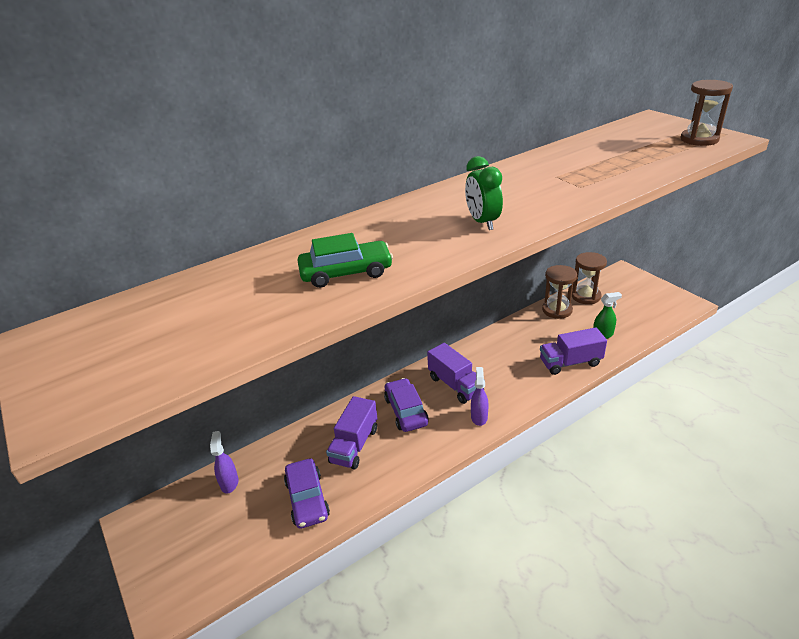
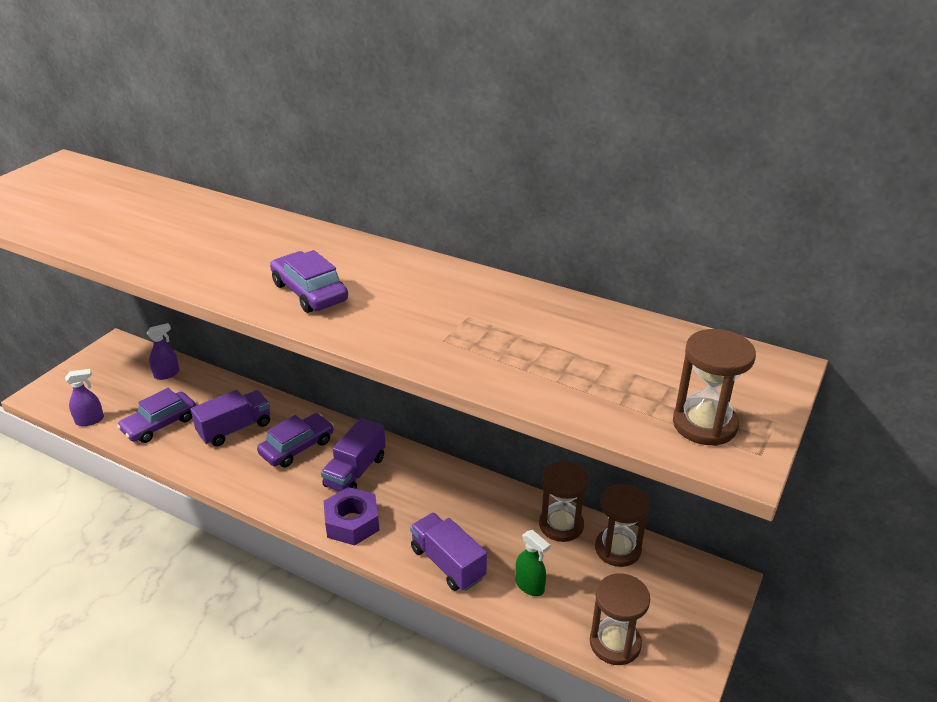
camera: 60 degrees right, 0 degrees up
green car [297,233,393,288] -> none
purple truck [326,396,377,470] -> purple truck turned 150 degrees clockwise [190,390,270,446]
green clock [465,156,503,230] -> purple car [270,250,348,313]
purple spray bottle [471,367,488,426] -> purple spray bottle moved to [65,369,104,426]
none -> purple nut [324,487,380,545]
none -> brown hourglass [590,573,650,665]

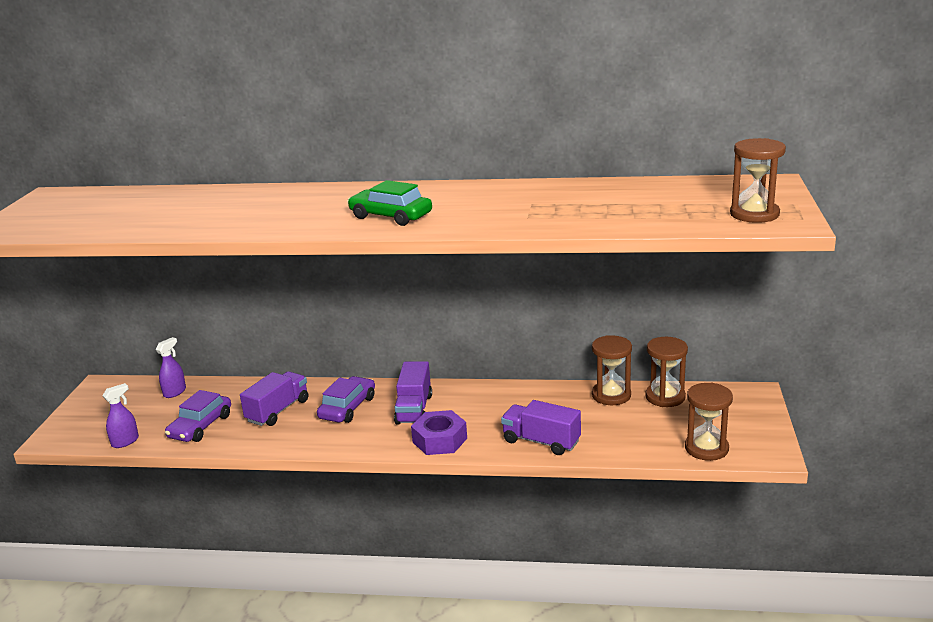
camera: 20 degrees left, 10 degrees down
purple car [270,250,348,313] -> green car [348,180,432,226]
green spray bottle [515,530,550,596] -> none

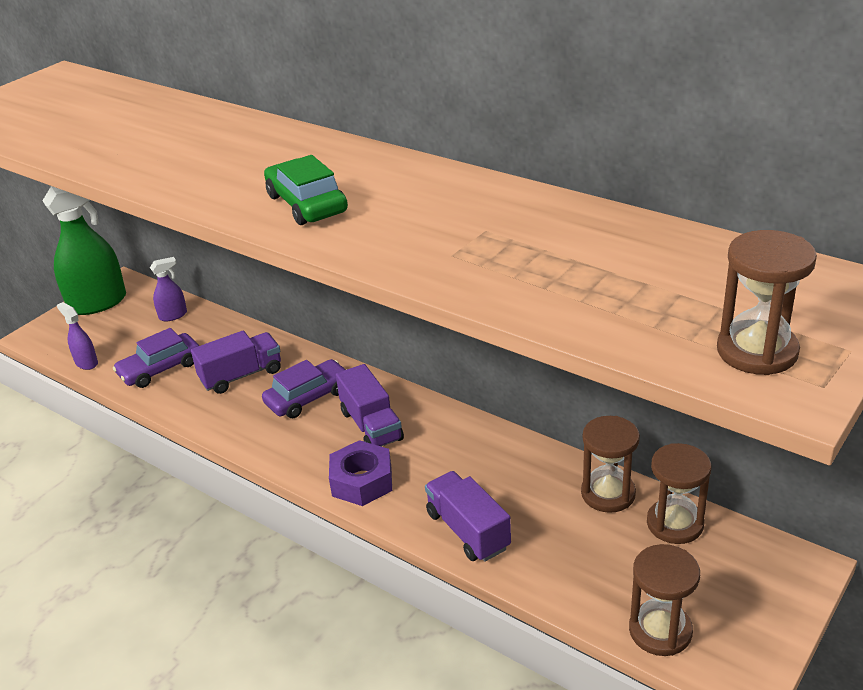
camera: 30 degrees right, 10 degrees up
purple spray bottle [103,383,139,448] -> purple spray bottle turned 120 degrees counterclockwise [57,302,98,370]
purple truck [394,361,432,425] -> purple truck turned 60 degrees counterclockwise [336,364,404,447]
none -> green spray bottle [42,186,126,315]

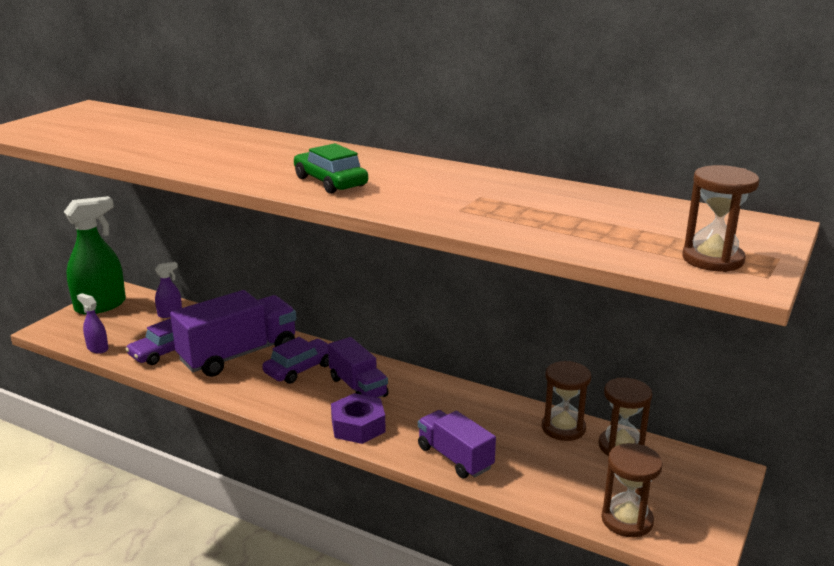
camera: 10 degrees left, 10 degrees down
purple truck [191,331,281,394] -> purple truck [170,290,296,377], size x1.66

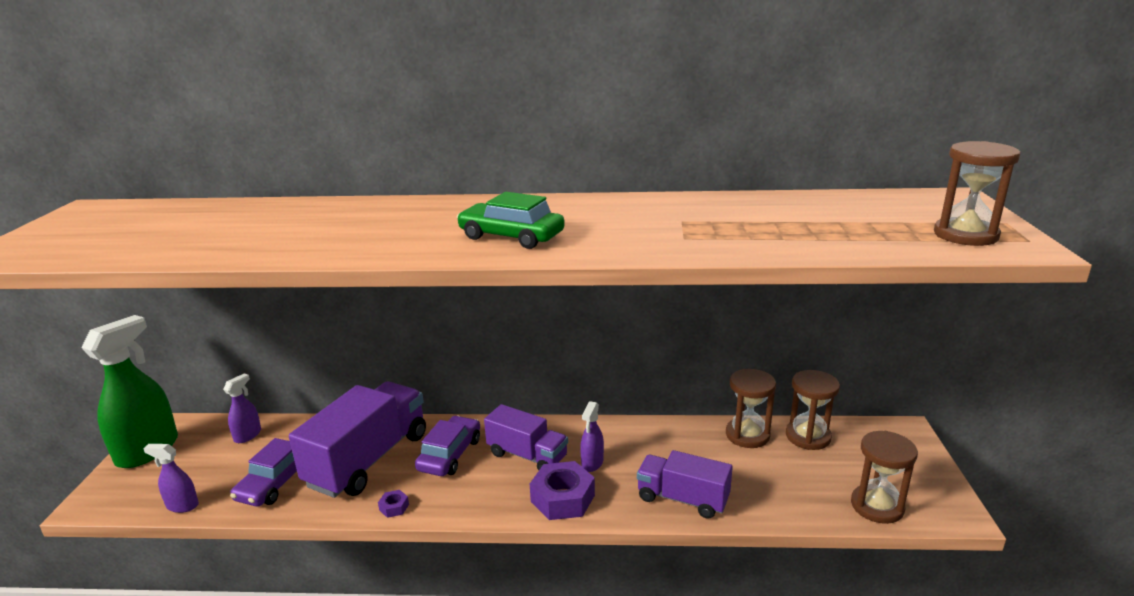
camera: 25 degrees left, 0 degrees up
none -> purple nut [378,490,409,518]
none -> purple spray bottle [580,401,604,472]

